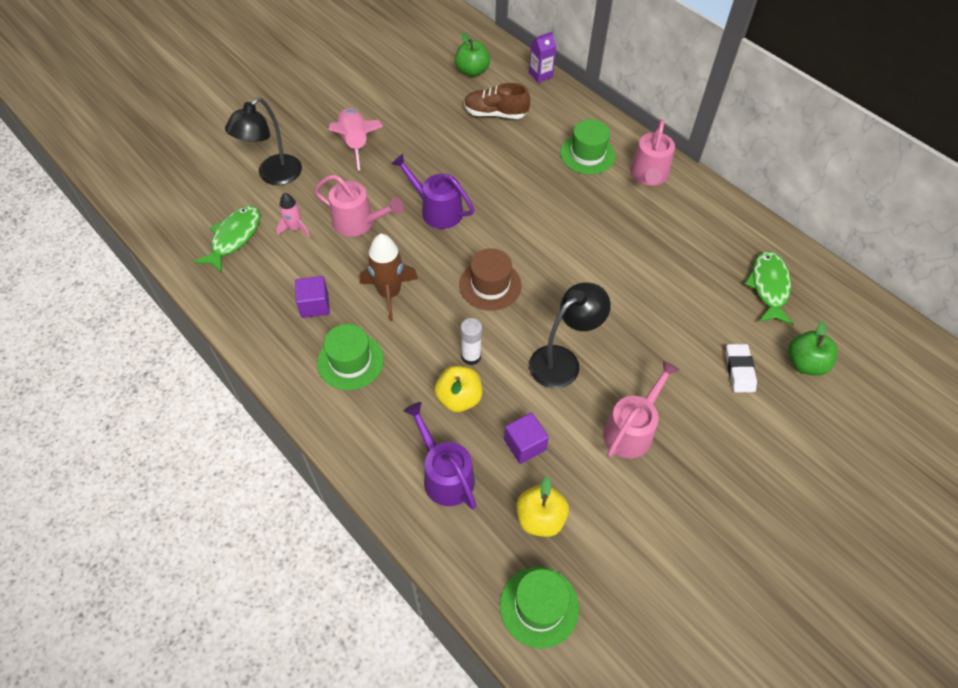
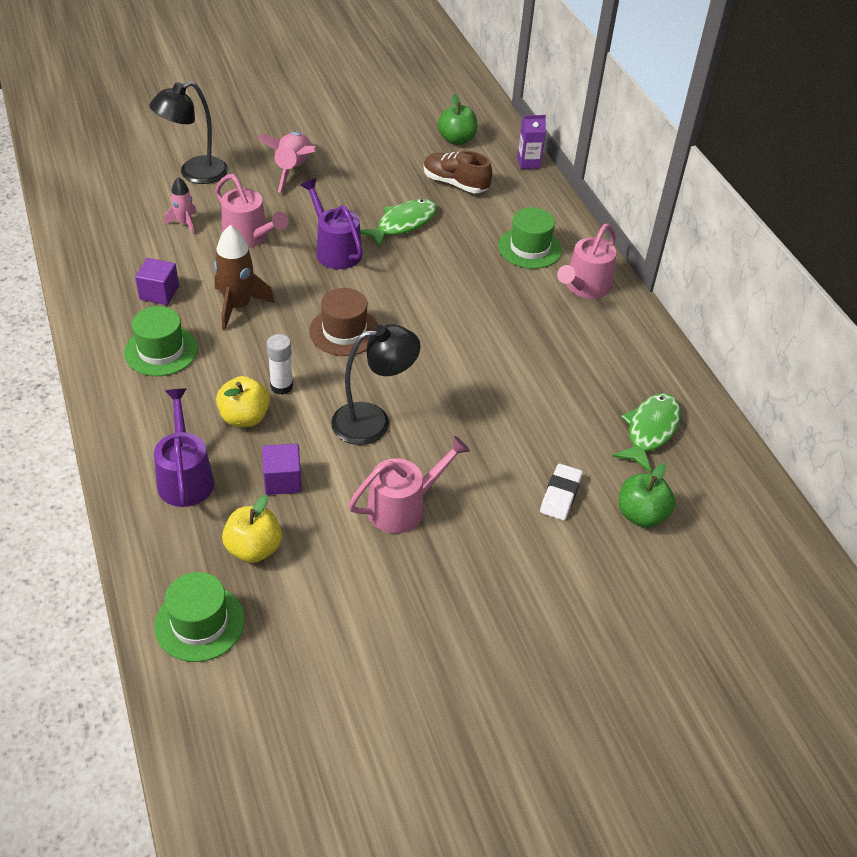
camera: 20 degrees right, 10 degrees down
green fish [193,206,260,273] -> green fish moved to [360,199,437,248]

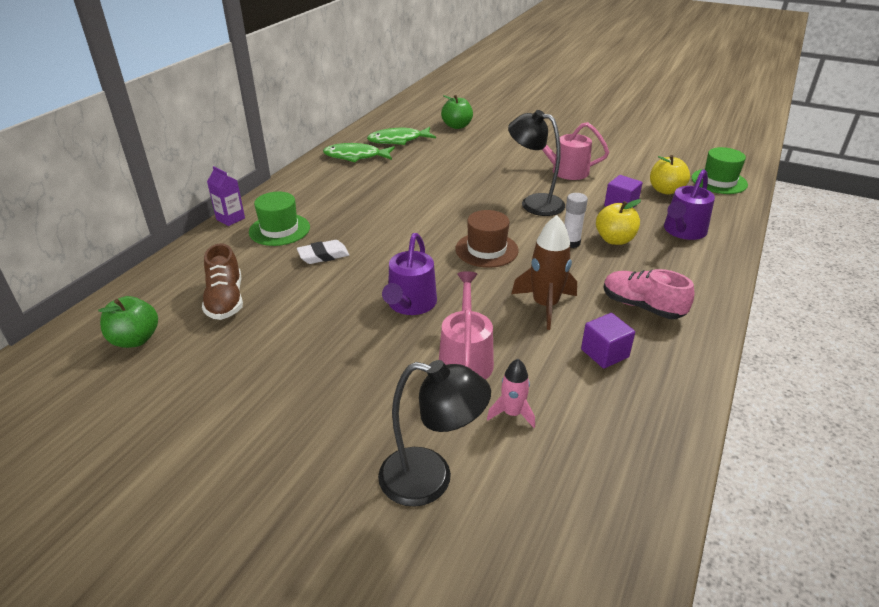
camera: 130 degrees left, 10 degrees down
green hat [124,306,198,376] -> pink shoe [603,269,694,319]
pink rocket [257,131,316,193] -> none
green fish [360,199,437,248] -> green fish moved to [323,143,395,162]
purple carton [517,115,546,169] -> purple carton moved to [207,166,245,226]
white eraser [540,464,583,520] -> white eraser moved to [297,240,349,264]
pink watering can [557,224,616,299] -> none

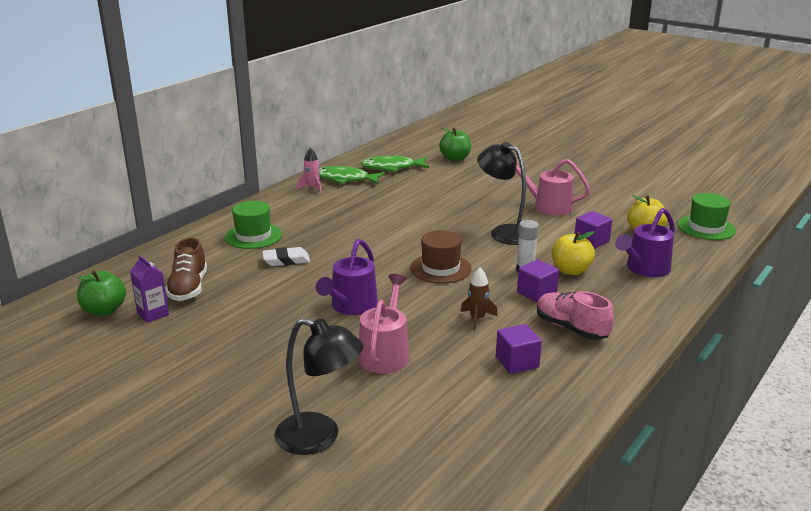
camera: 10 degrees right, 10 degrees down
purple carton [207,166,245,226] -> purple carton moved to [130,255,169,323]
pink rocket [487,359,535,428] -> pink rocket moved to [297,147,322,194]
brown rocket [512,215,577,330] -> brown rocket [461,268,498,331], size x0.59
none -> purple cube [517,259,559,303]

